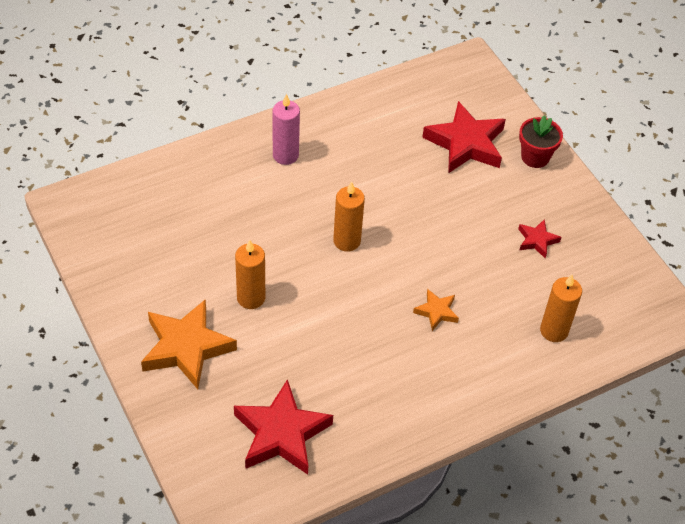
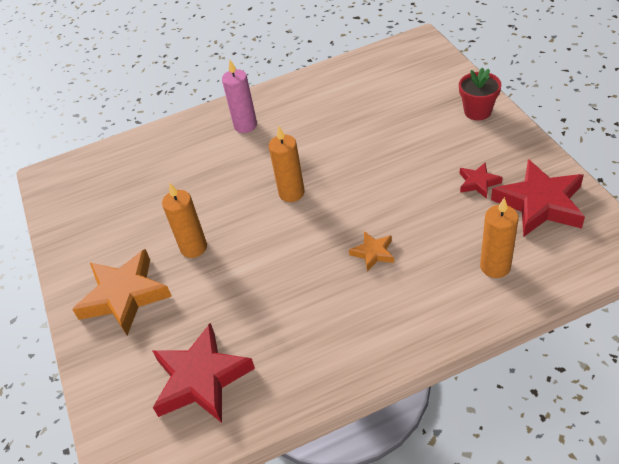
camera: 15 degrees right, 5 degrees down
red star [422,101,506,173] -> red star moved to [491,159,585,237]

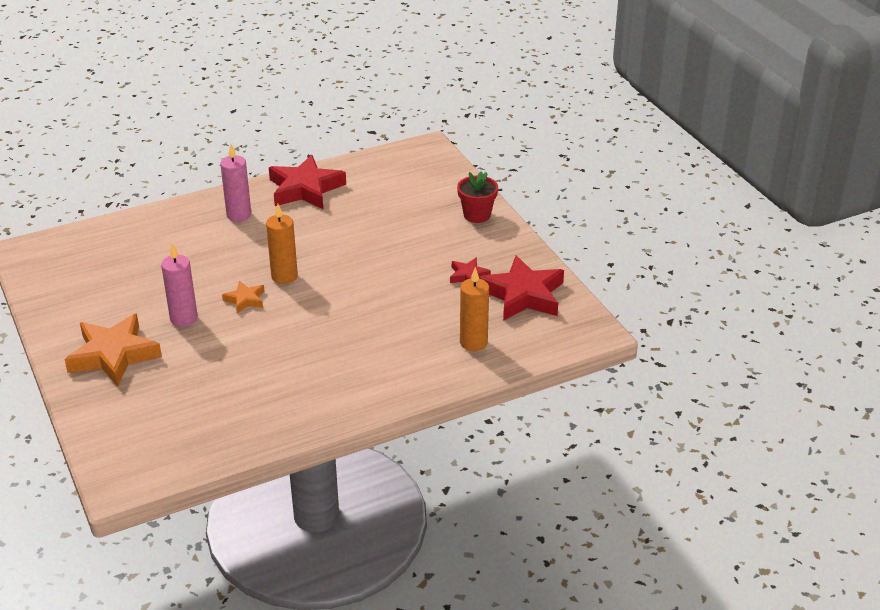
camera: 10 degrees left, 10 degrees down
red star [152,323,255,423] -> red star moved to [269,155,346,209]
orange candle [162,183,207,258] -> pink candle [161,243,198,327]
orange star [349,231,394,272] -> orange star moved to [222,281,265,314]

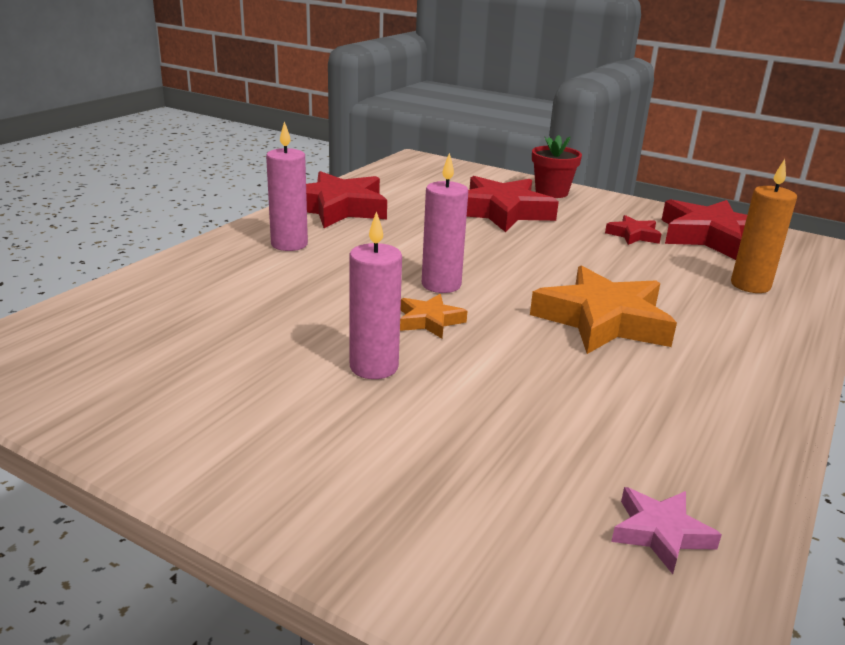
camera: 35 degrees left, 10 degrees down
orange star [64,314,162,386] -> orange star moved to [530,265,677,354]
orange candle [266,204,298,284] -> pink candle [422,153,468,293]
none -> red star [467,176,559,232]
none -> pink star [611,487,722,574]

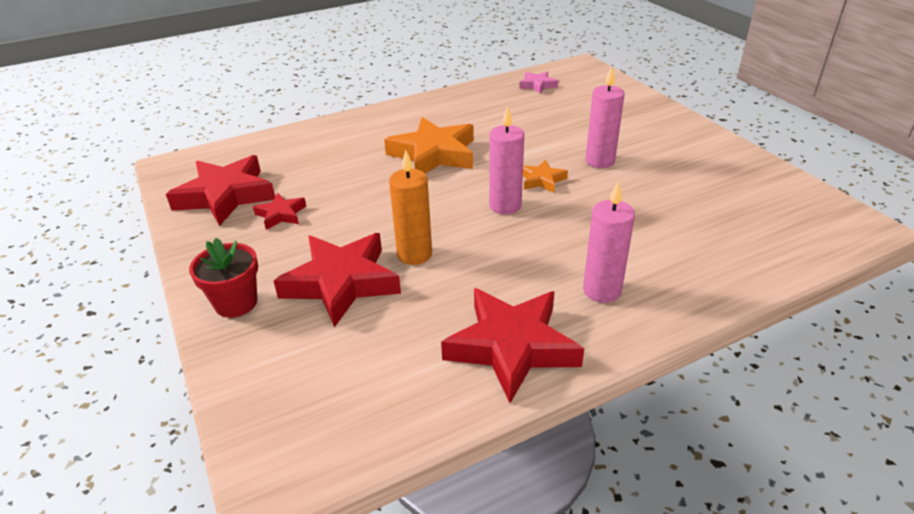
camera: 145 degrees left, 10 degrees up
orange candle [731,159,797,293] -> orange candle moved to [389,150,432,265]

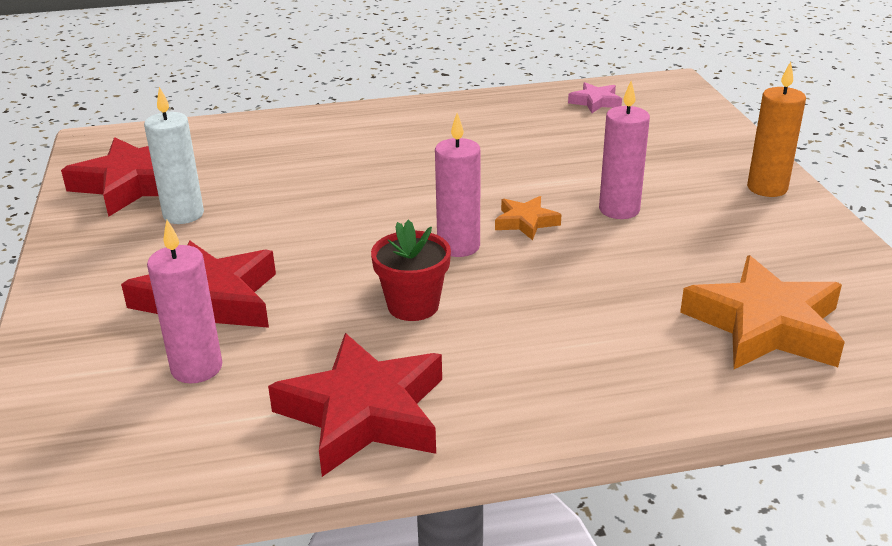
camera: 15 degrees right, 5 degrees down
red flower pot [189,238,258,318] -> red flower pot moved to [371,220,451,321]
red star [253,193,306,230] -> white candle [144,87,204,224]
orange star [384,117,474,173] -> orange star moved to [680,255,845,369]
orange candle [389,150,432,265] -> orange candle moved to [747,62,806,197]
pink candle [583,181,635,303] -> pink candle moved to [147,220,222,383]

